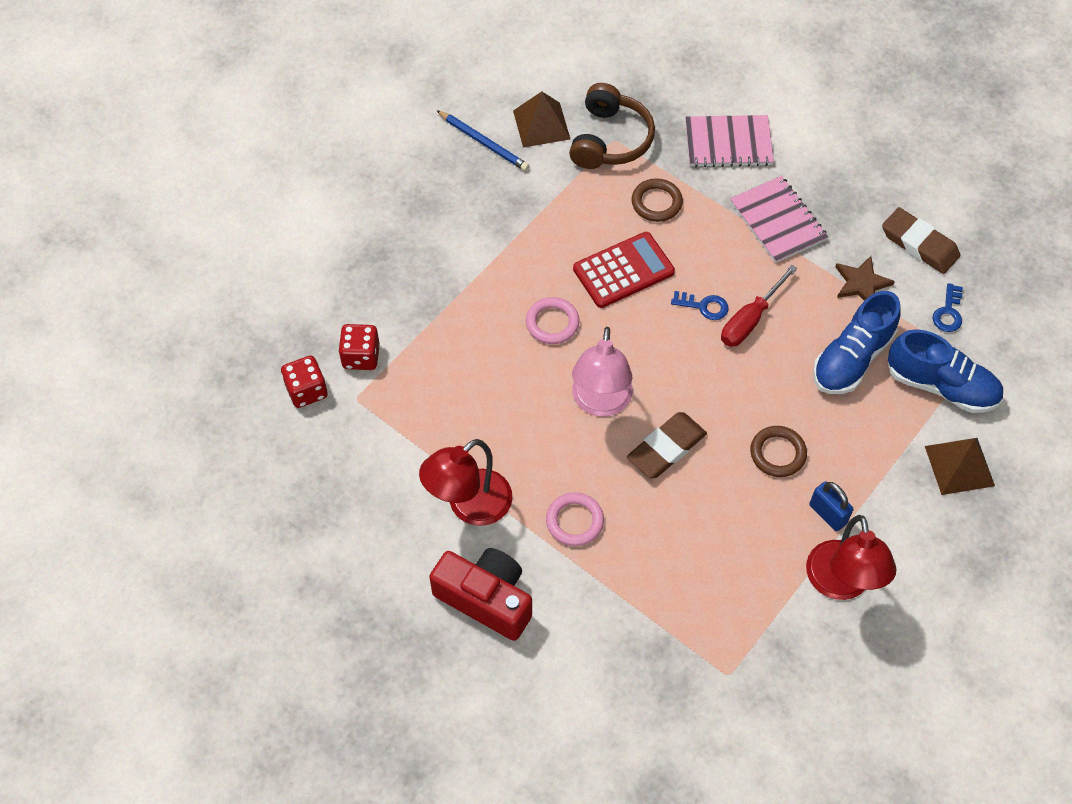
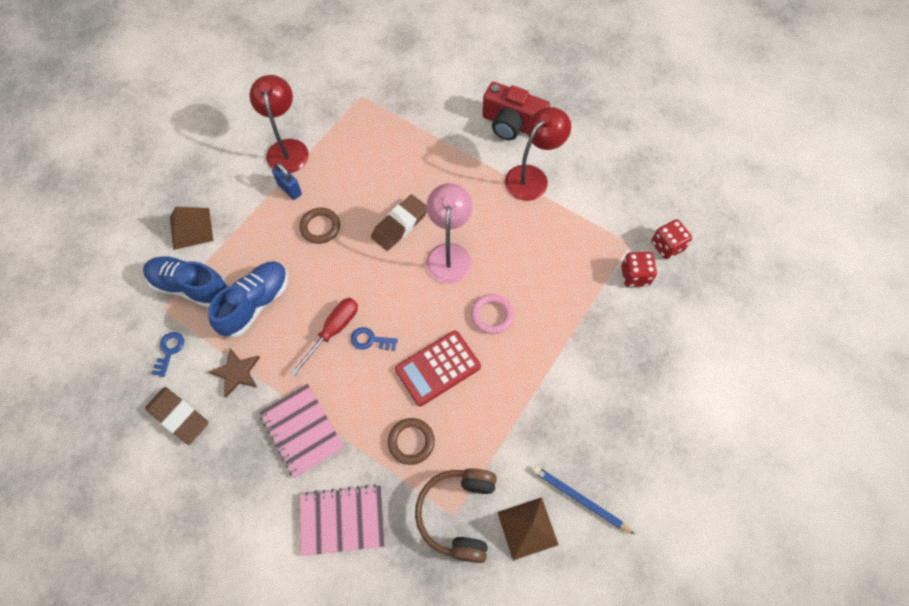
camera: 175 degrees right, 5 degrees up
pink ring [546,492,604,546] -> none

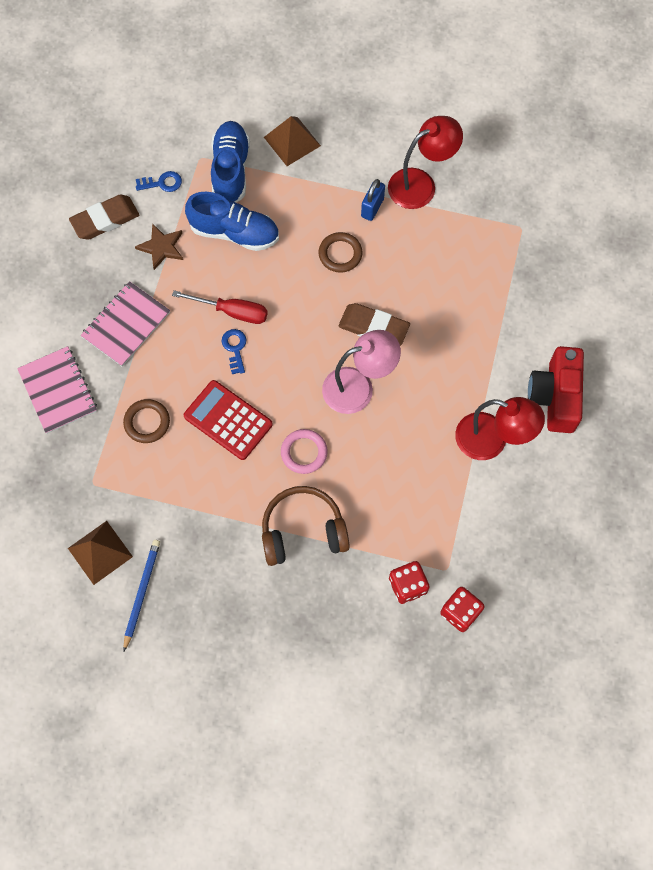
camera: 70 degrees right, 5 degrees up
brown eraser [145,387,209,445] -> brown eraser turned 45 degrees clockwise [69,194,139,240]
brown headphones [415,468,497,563] -> brown headphones moved to [262,486,350,566]

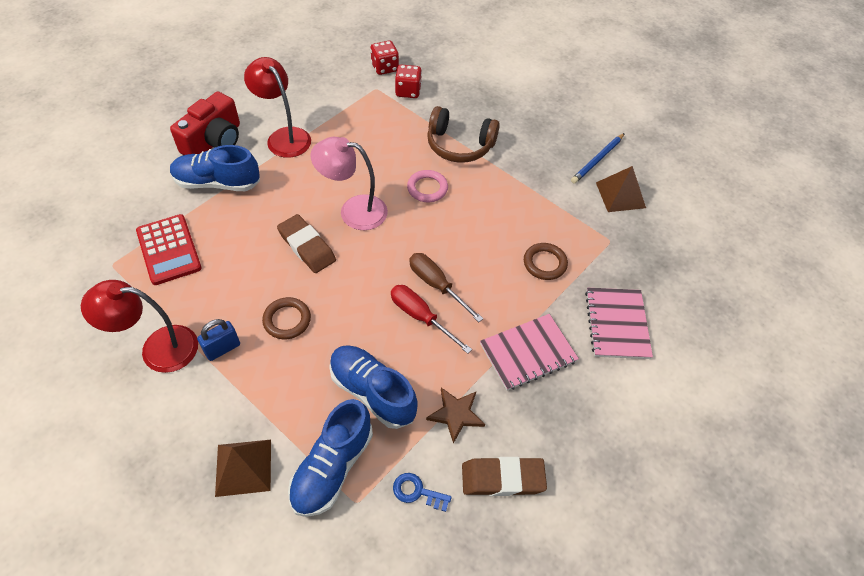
camera: 155 degrees left, 15 degrees down
red calculator [184,380,273,460] -> red calculator moved to [136,214,202,285]
blue key [221,329,246,374] -> brown screwdriver [409,253,483,322]
none -> blue shoe [170,145,260,191]

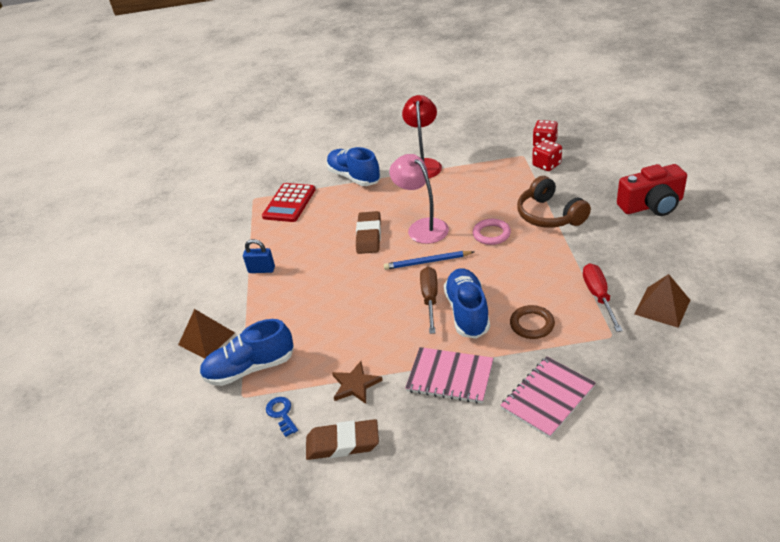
camera: 50 degrees right, 15 degrees down
red lamp [81,280,198,373] -> none
red camera [170,92,240,155] -> red camera moved to [617,164,687,216]
brown ring [262,297,311,339] -> none
blue shoe [329,345,418,429] -> blue shoe moved to [444,268,490,339]
red screwdriver [391,285,472,354] -> red screwdriver moved to [583,263,623,332]
brown eraser [462,457,547,496] -> brown eraser turned 45 degrees counterclockwise [306,419,379,460]
blue pencil [571,133,625,184] -> blue pencil moved to [384,251,474,270]

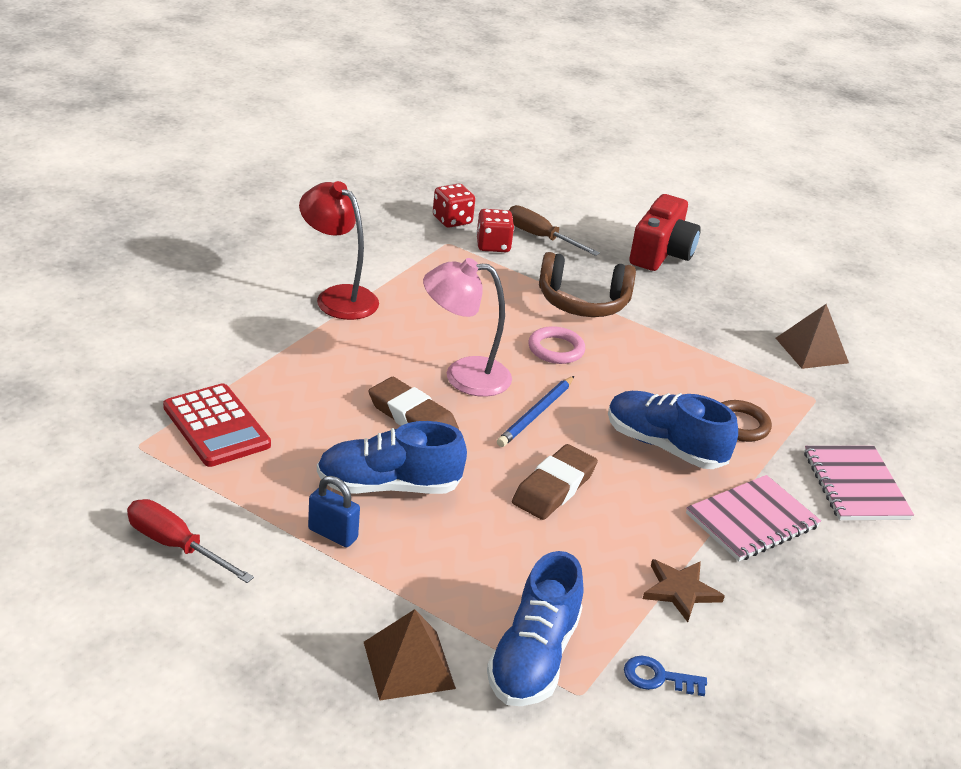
camera: 60 degrees left, 5 degrees down
blue padlock [243,239,275,273] -> blue padlock turned 75 degrees clockwise [308,476,360,547]
brown eraser [306,419,379,460] -> brown eraser moved to [512,444,598,520]
blue shoe [327,147,381,186] -> blue shoe moved to [317,421,467,494]
brown screwdriver [420,267,438,334] -> brown screwdriver moved to [509,205,600,256]
red screwdriver [583,263,623,332] -> red screwdriver moved to [127,499,254,583]

